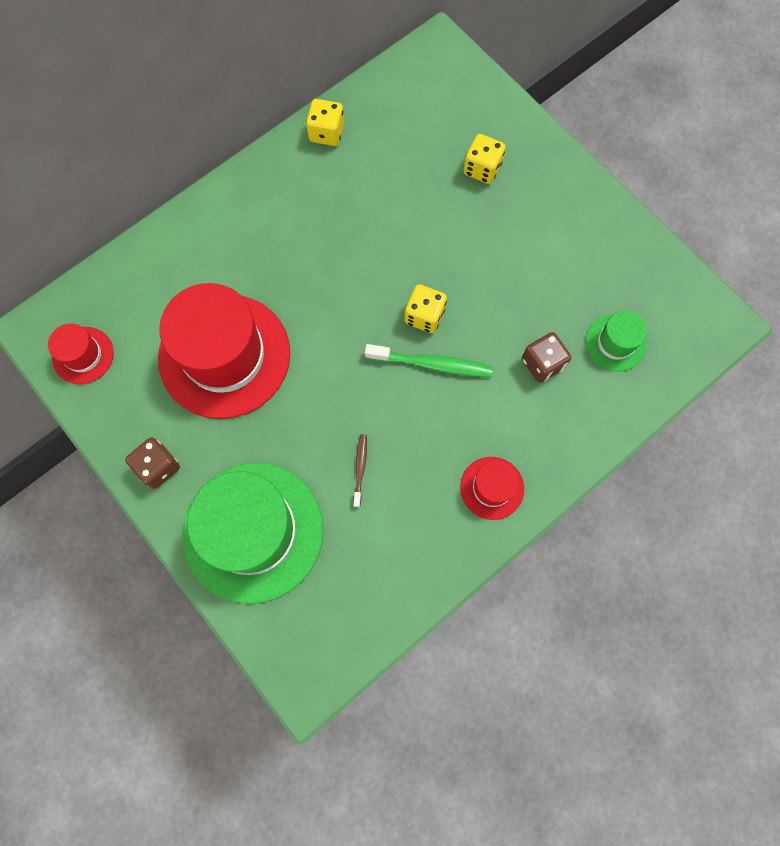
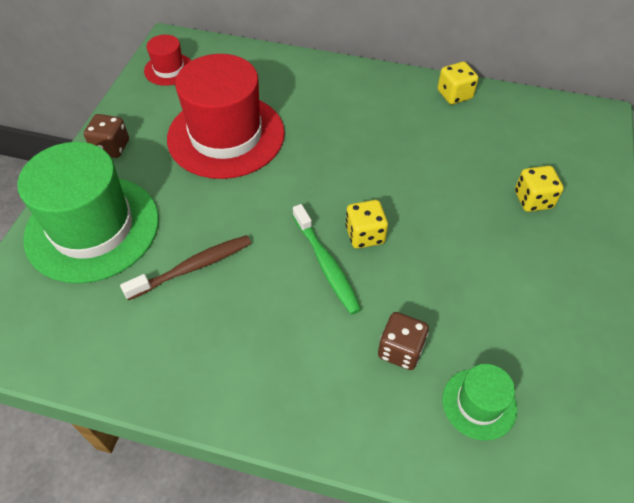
camera: 55 degrees right, 20 degrees down
brown toothbrush [353,434,367,507] -> brown toothbrush [120,235,252,300], size x1.79
red hat [460,457,524,520] -> none

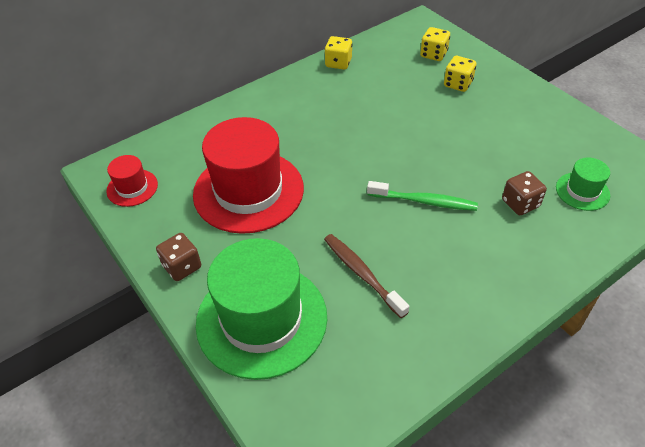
camera: 50 degrees left, 5 degrees down
brown toothbrush [120,235,252,300] -> brown toothbrush turned 45 degrees counterclockwise [324,234,409,318]
yellow dice [346,200,388,249] -> yellow dice moved to [420,27,450,61]

